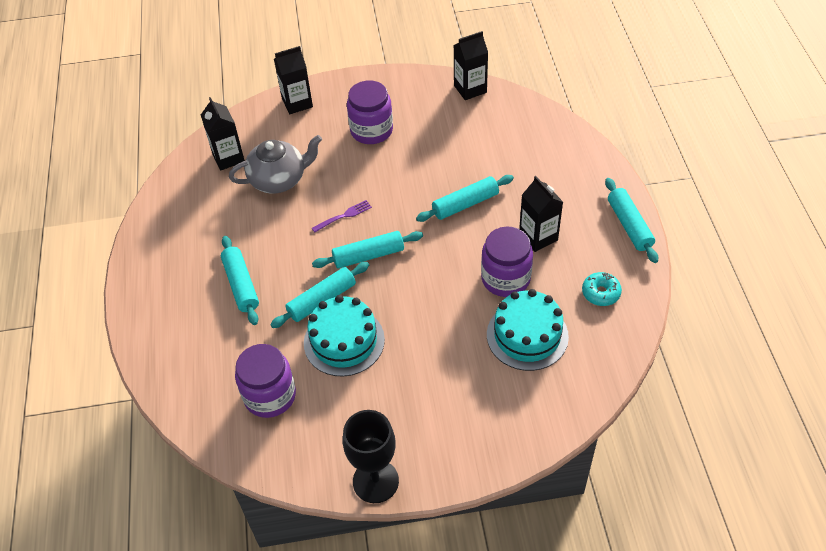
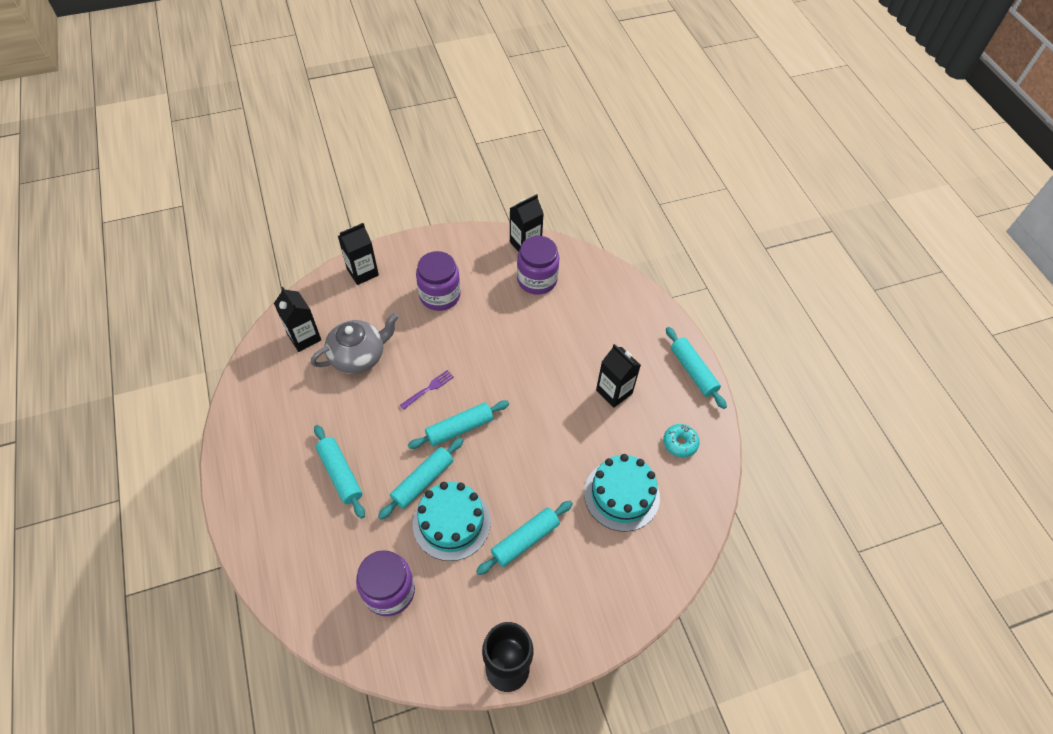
camera: 15 degrees left, 5 degrees up
turquoise rolling pin [416,175,514,222] -> turquoise rolling pin moved to [476,501,573,575]
purple jar [481,227,533,297] -> purple jar moved to [517,236,560,295]

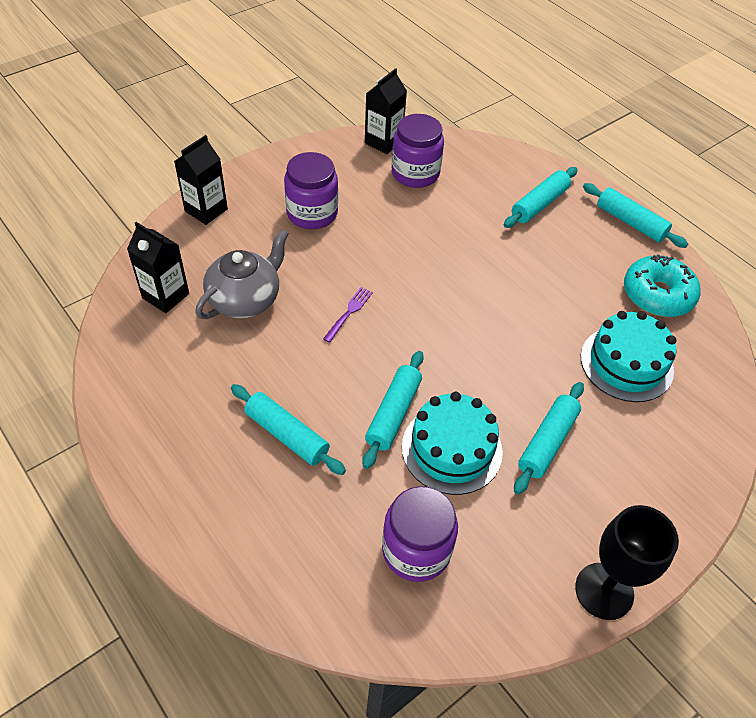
camera: 20 degrees left, 5 degrees down
turquoise rolling pin [408,400,509,449] -> turquoise rolling pin moved to [504,167,578,228]
black carton [596,344,641,408] -> none
turquoise donut [663,424,699,458] -> turquoise donut [624,254,700,317], size x1.74

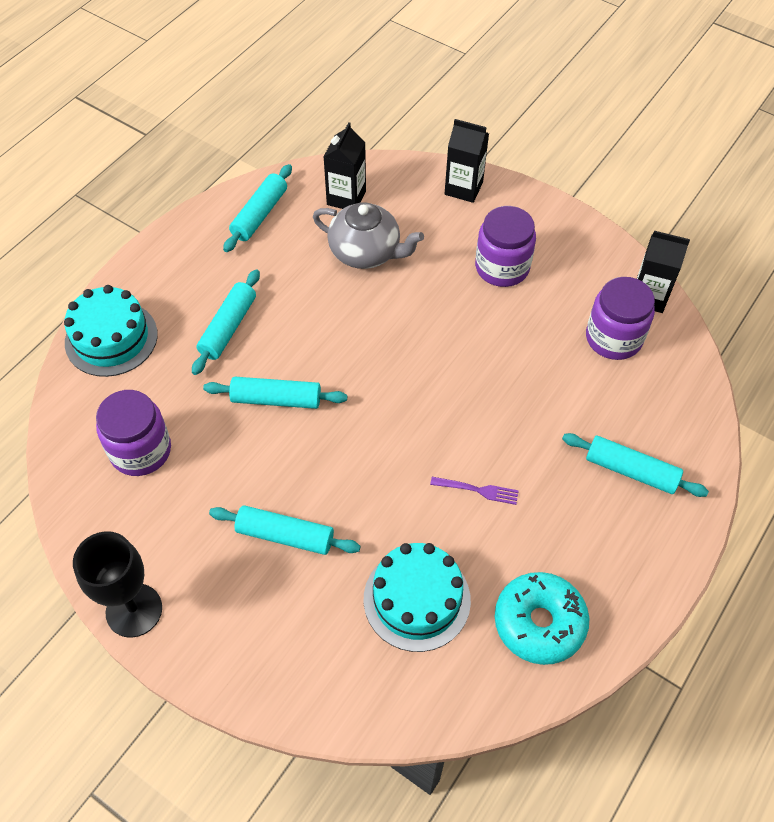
camera: 75 degrees right, 5 degrees up
purple fork [323,287,373,343] -> purple fork moved to [430,477,519,505]
turquoise cake [402,392,503,495] -> turquoise cake moved to [64,285,158,377]
turquoise rolling pin [583,183,688,248] -> turquoise rolling pin moved to [223,164,292,252]

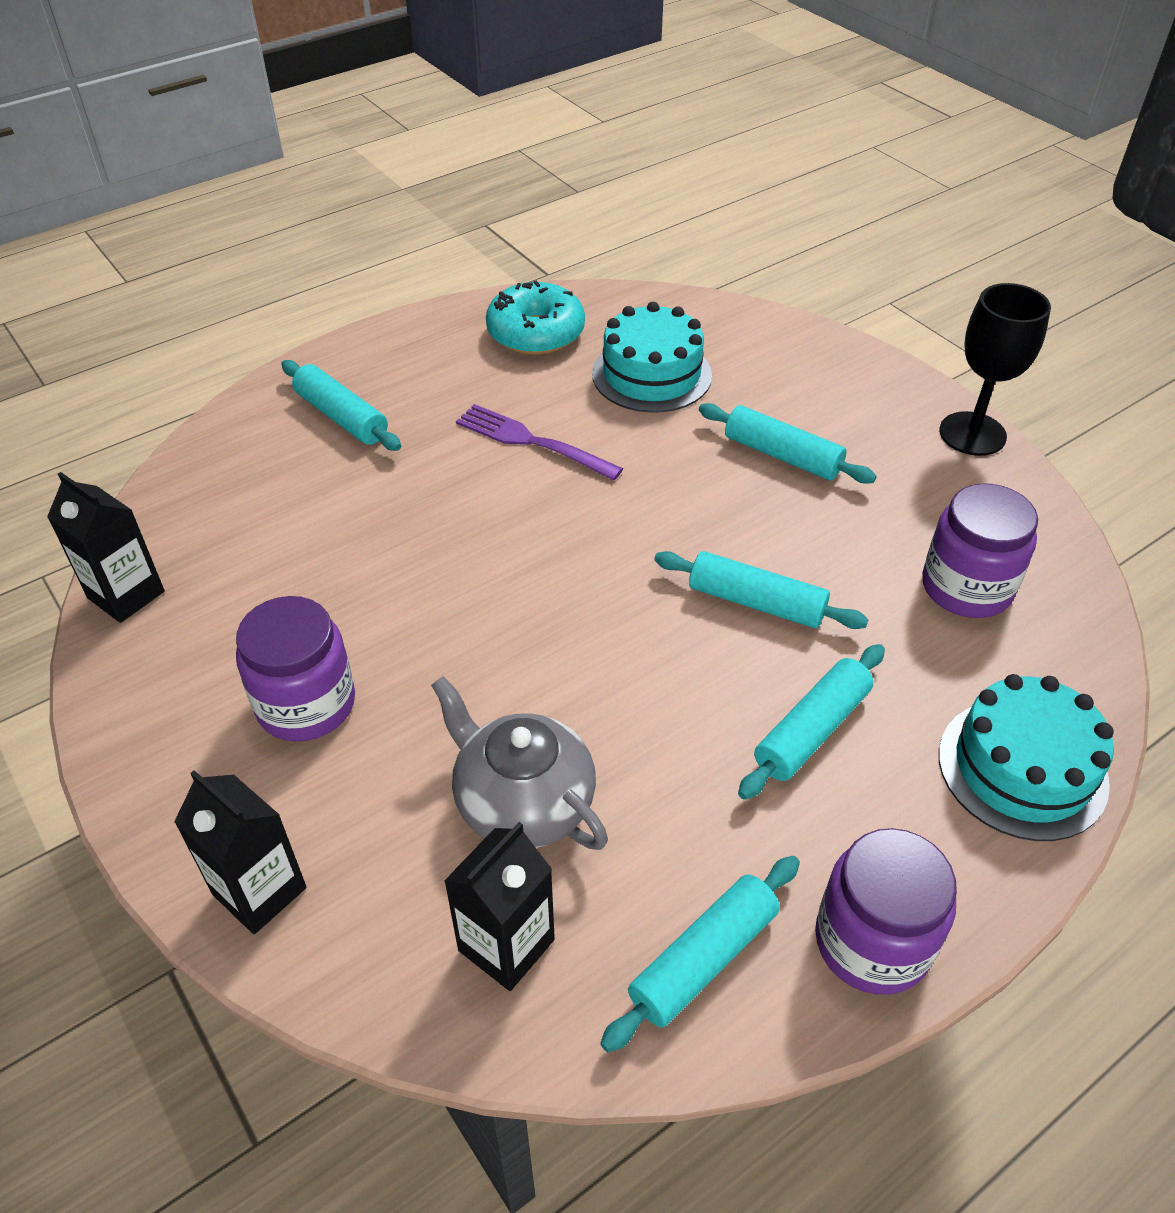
camera: 160 degrees left, 10 degrees down
purple fork [430,477,519,505] -> purple fork [456,404,623,481], size x1.64
purple jar [586,277,655,360] -> purple jar moved to [815,828,957,995]

